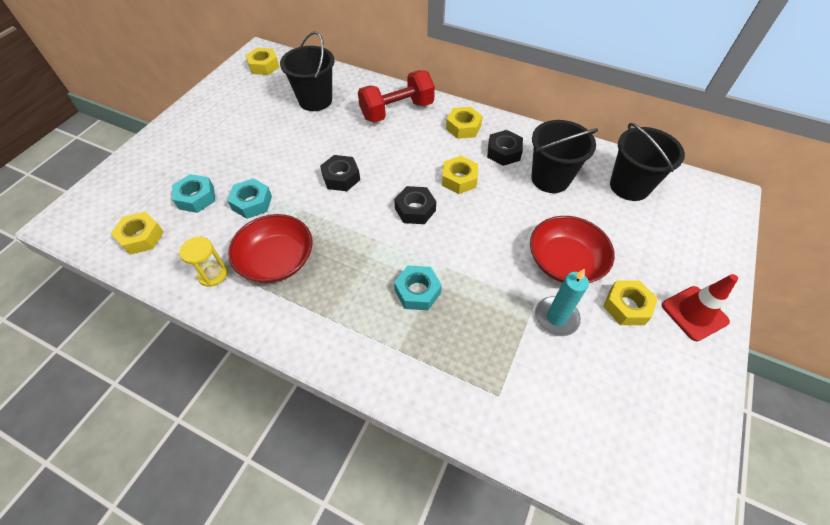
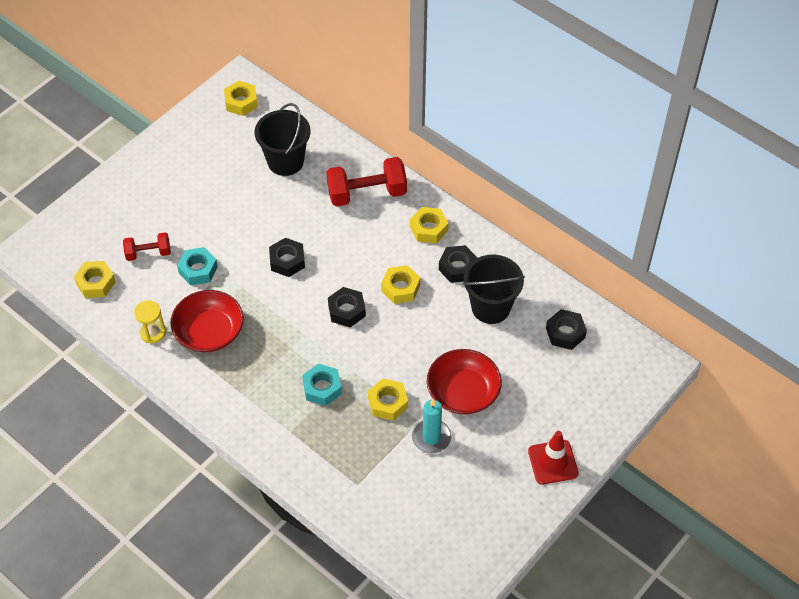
camera: 15 degrees right, 0 degrees up
turquoise nut [172,174,215,213] -> red dumbbell [123,232,171,261]
yellow nut [603,280,658,325] -> yellow nut moved to [368,378,408,421]
black bucket [610,123,685,201] -> black nut [546,309,587,350]

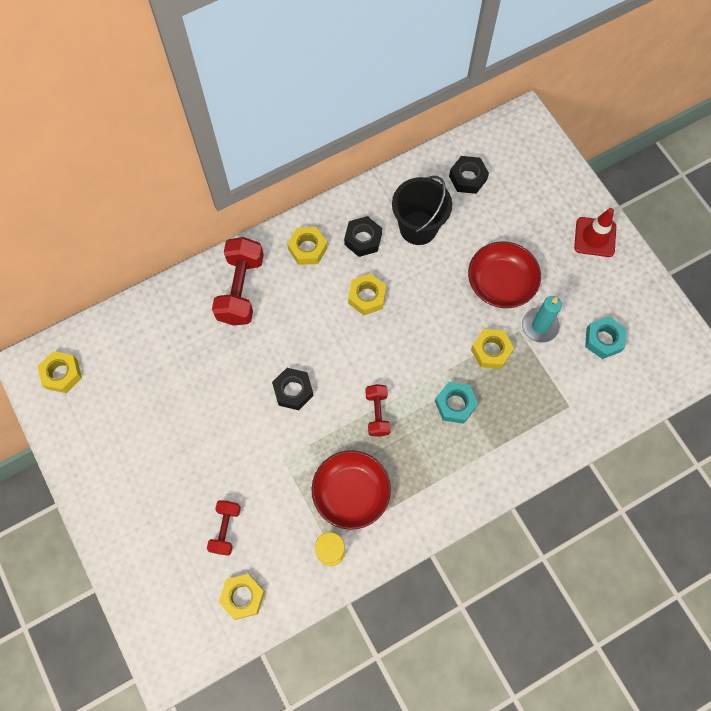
camera: 70 degrees left, 15 degrees up
turquoise nut [177,247,218,285] -> turquoise nut moved to [585,316,626,359]
black bucket [255,103,311,176] -> none
black nut [328,287,366,327] -> none
none -> red dumbbell [366,384,391,437]

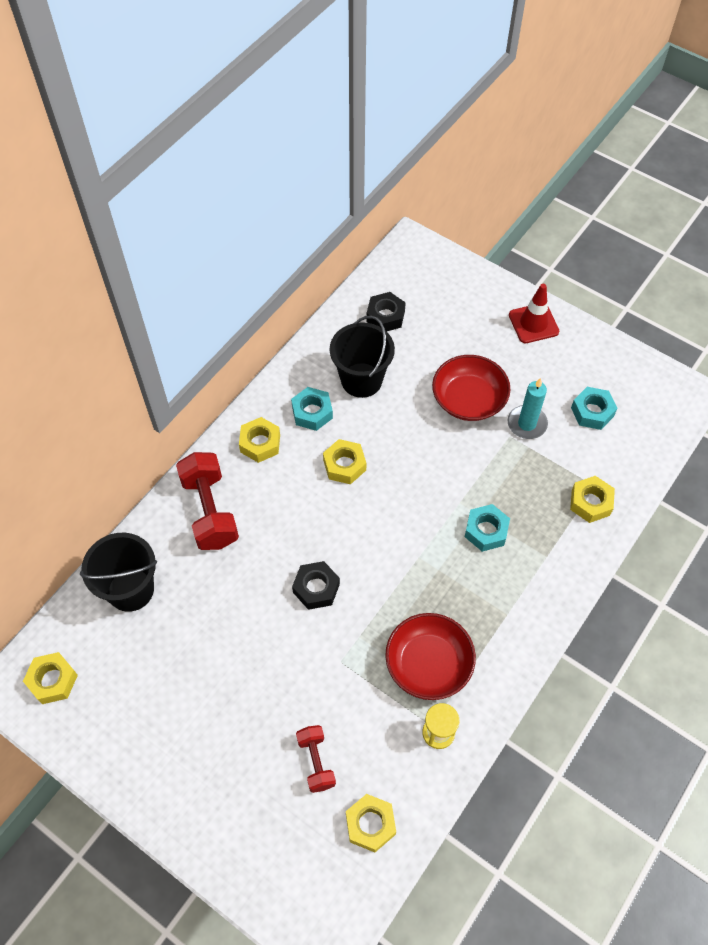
camera: 25 degrees left, 10 degrees down
black nut [344,216,382,257] -> turquoise nut [291,387,333,431]
red dumbbell [366,384,391,437] -> none
yellow nut [471,329,514,369] -> yellow nut moved to [570,476,615,523]
none -> black bucket [80,533,157,612]

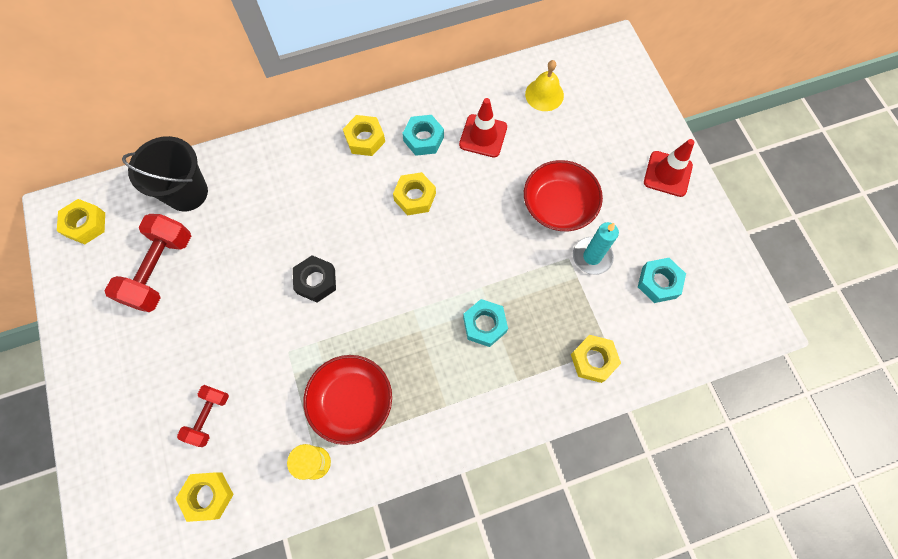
camera: 35 degrees right, 10 degrees up
red dumbbell [176,452,239,550] -> red dumbbell moved to [105,214,191,312]
black bucket [330,315,395,398] -> red traffic cone [459,98,507,158]
black nut [366,292,406,332] -> yellow bell [525,60,564,111]

